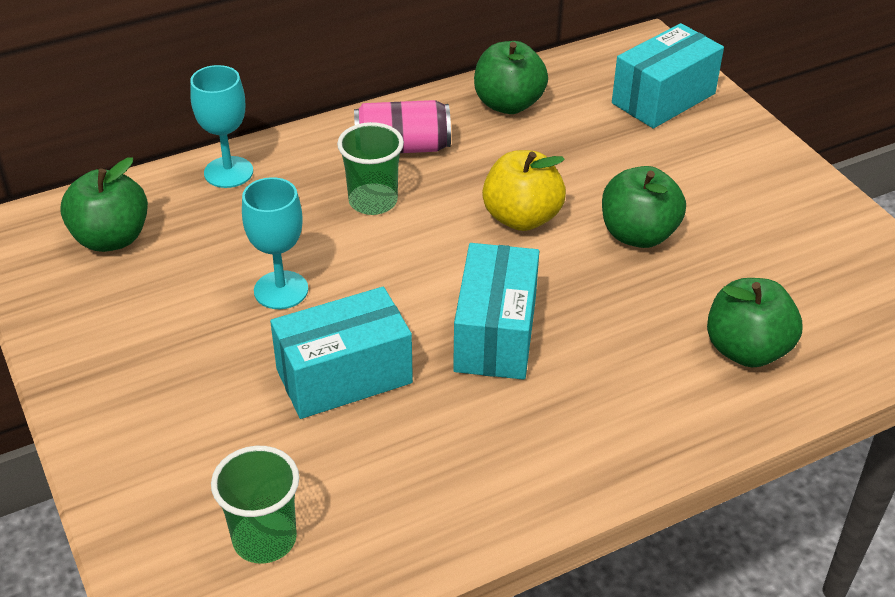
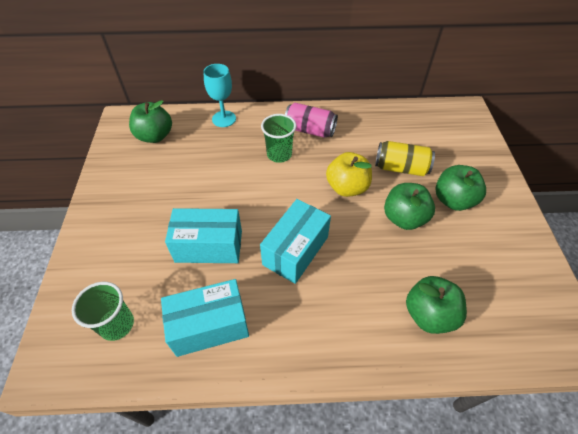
camera: 25 degrees right, 10 degrees up
turquoise goblet [242,177,308,309] -> none
green apple [474,41,548,114] -> green apple moved to [435,165,486,211]
turquoise box [612,23,724,128] -> turquoise box moved to [161,279,249,357]
none -> yellow can [375,141,435,176]

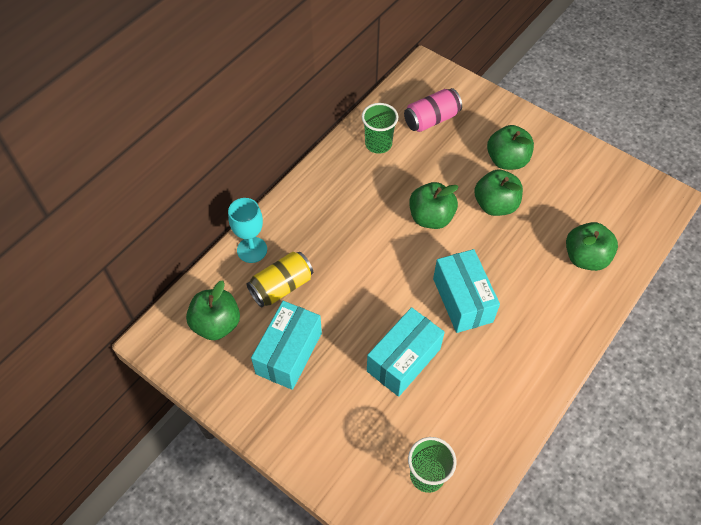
camera: 50 degrees left, 5 degrees up
turquoise box [161,279,249,357] -> turquoise box moved to [251,301,322,390]
green cup [261,114,296,163] -> green cup moved to [362,103,398,154]
pink can [285,103,338,138] -> pink can moved to [404,88,462,132]
yellow apple [326,152,372,197] -> green apple [409,182,459,229]
yellow can [375,141,435,176] -> yellow can moved to [246,252,313,307]

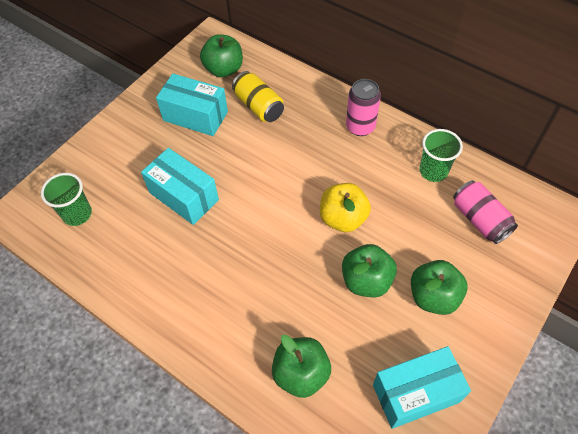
camera: 90 degrees right, 0 degrees up
turquoise goblet [228,198,267,263] -> none
green apple [409,182,459,229] -> yellow apple [320,183,371,232]
turquoise box [433,249,500,333] -> turquoise box moved to [373,346,471,429]
none -> pink can [346,79,381,136]

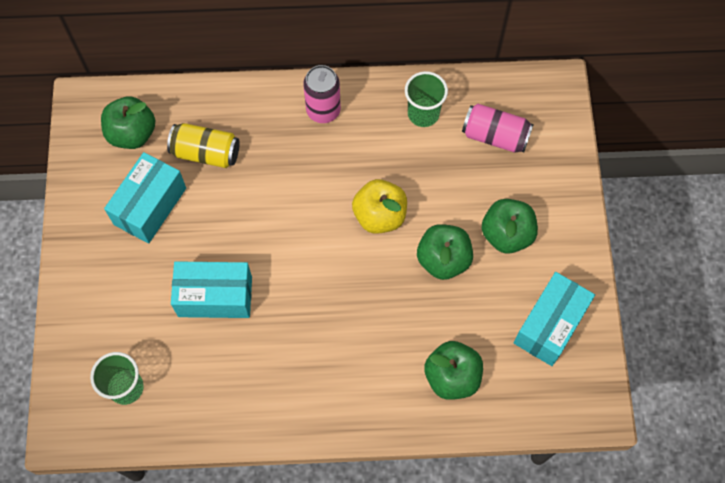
camera: 40 degrees left, 10 degrees up
turquoise box [156,73,228,136] -> turquoise box turned 45 degrees counterclockwise [104,152,186,244]

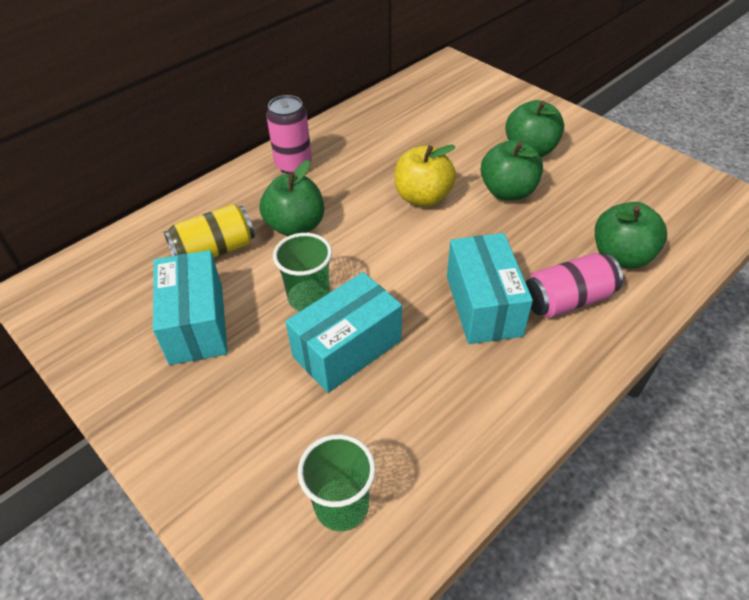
camera: 40 degrees left, 20 degrees down
green apple [101,96,156,149] -> green apple moved to [260,160,324,236]
green cup [405,71,448,127] -> green cup moved to [273,233,332,311]
pink can [462,104,534,153] -> pink can moved to [526,253,623,318]
turquoise box [514,272,595,366] -> turquoise box moved to [447,233,533,344]

